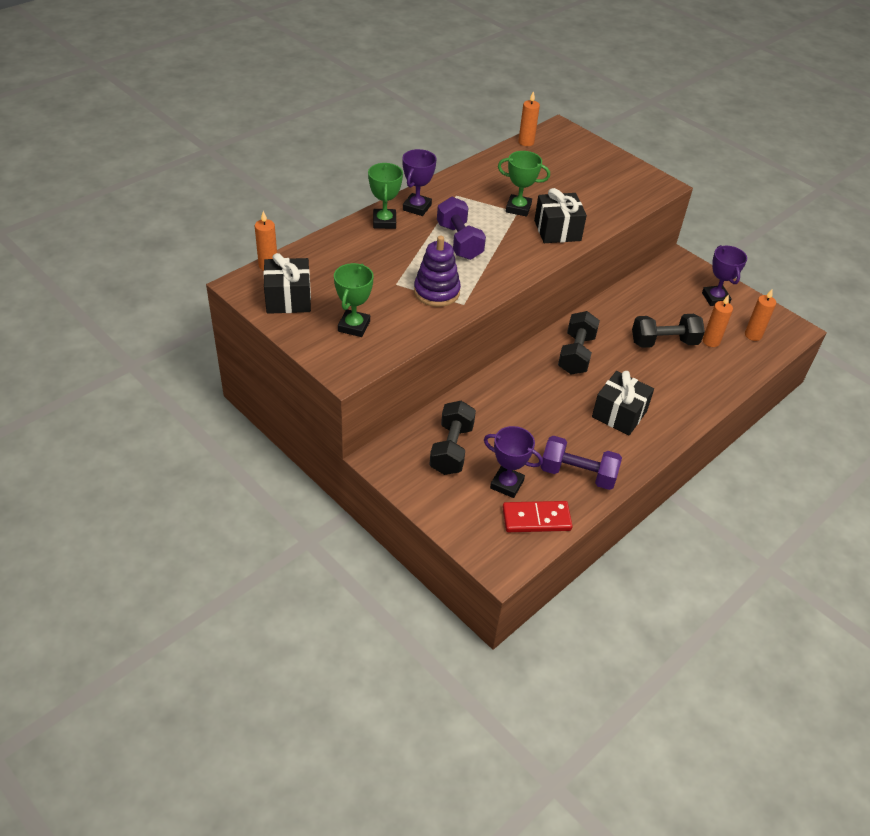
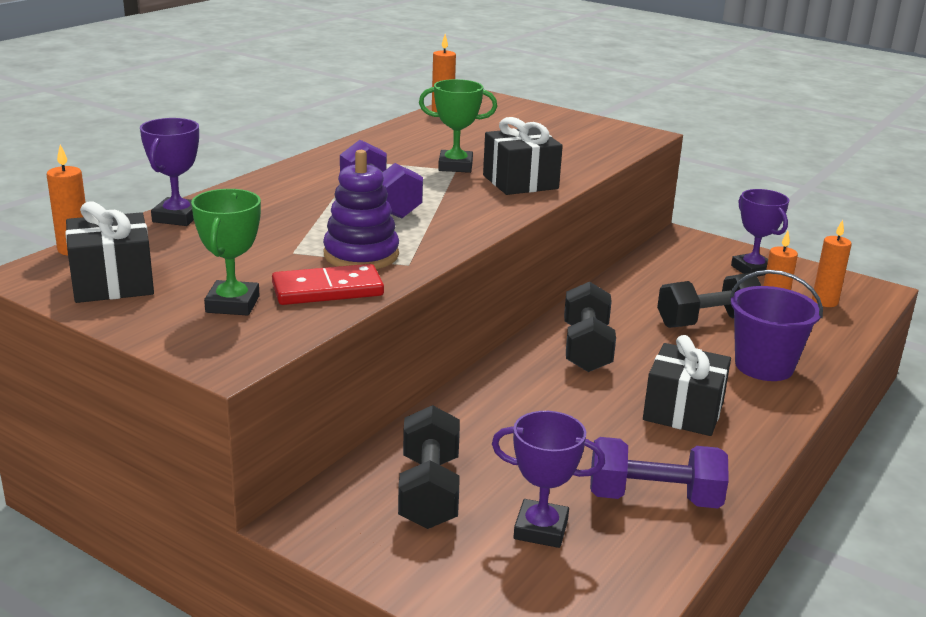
camera: 10 degrees left, 20 degrees down
green trophy [368,163,403,229] -> none
purple trophy [402,149,437,216] -> purple trophy moved to [140,118,199,226]
red domino [502,501,573,532] -> red domino moved to [272,264,384,305]
none -> purple bucket [729,270,823,381]

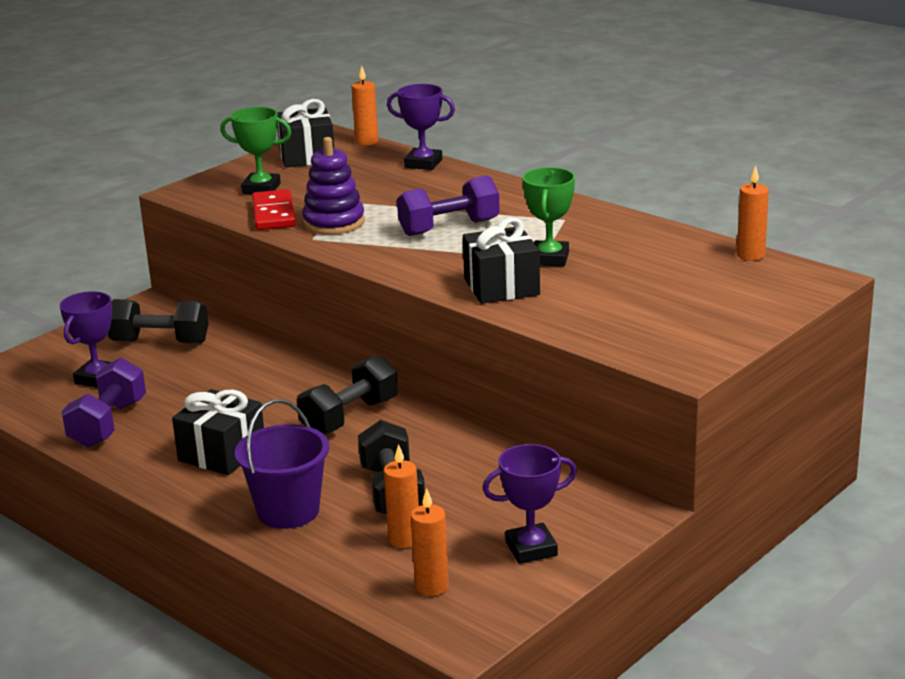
camera: 100 degrees right, 0 degrees up
black dumbbell [564,282,616,372] -> black dumbbell turned 60 degrees counterclockwise [297,355,398,434]

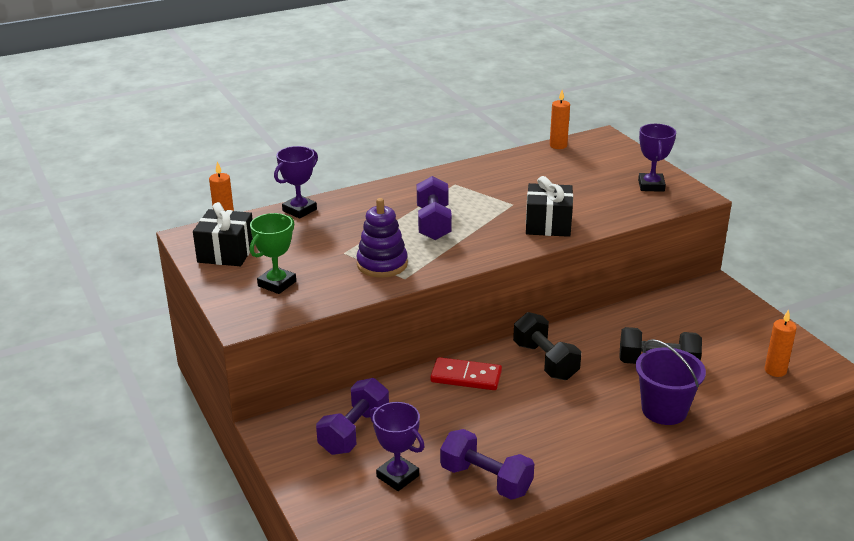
camera: 70 degrees left, 5 degrees up
black dumbbell [108,299,208,344] -> purple dumbbell [316,378,389,455]
black gift [172,389,264,475] -> none
red domino [252,189,296,230] -> red domino moved to [430,357,502,390]
orange candle [384,444,419,548] -> none
purple trophy [483,444,577,564] -> purple trophy moved to [638,124,676,192]
green trophy [522,167,575,266] -> none

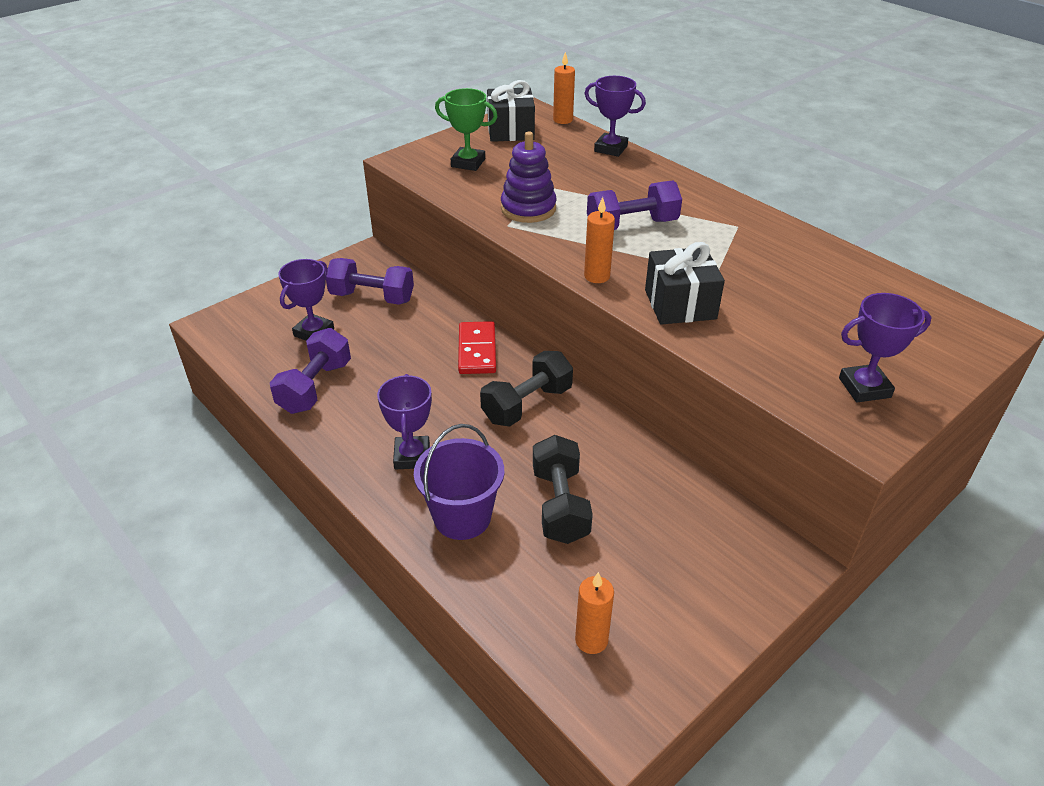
camera: 75 degrees right, 10 degrees up
orange candle [550,90,570,149] -> orange candle moved to [584,197,615,283]
none -> purple trophy [377,374,432,469]

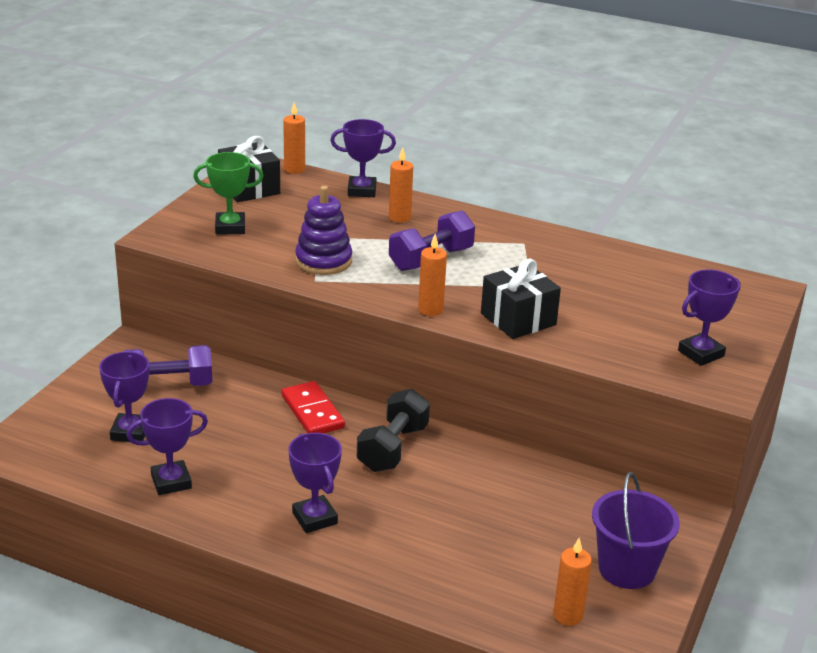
camera: 25 degrees left, 10 degrees down
purple dumbbell [270,328,351,414] -> purple trophy [127,398,208,495]
purple bucket [414,424,504,540] -> purple bucket moved to [592,472,680,589]
black dumbbell [533,435,593,544] -> none
none -> orange candle [389,147,413,223]

